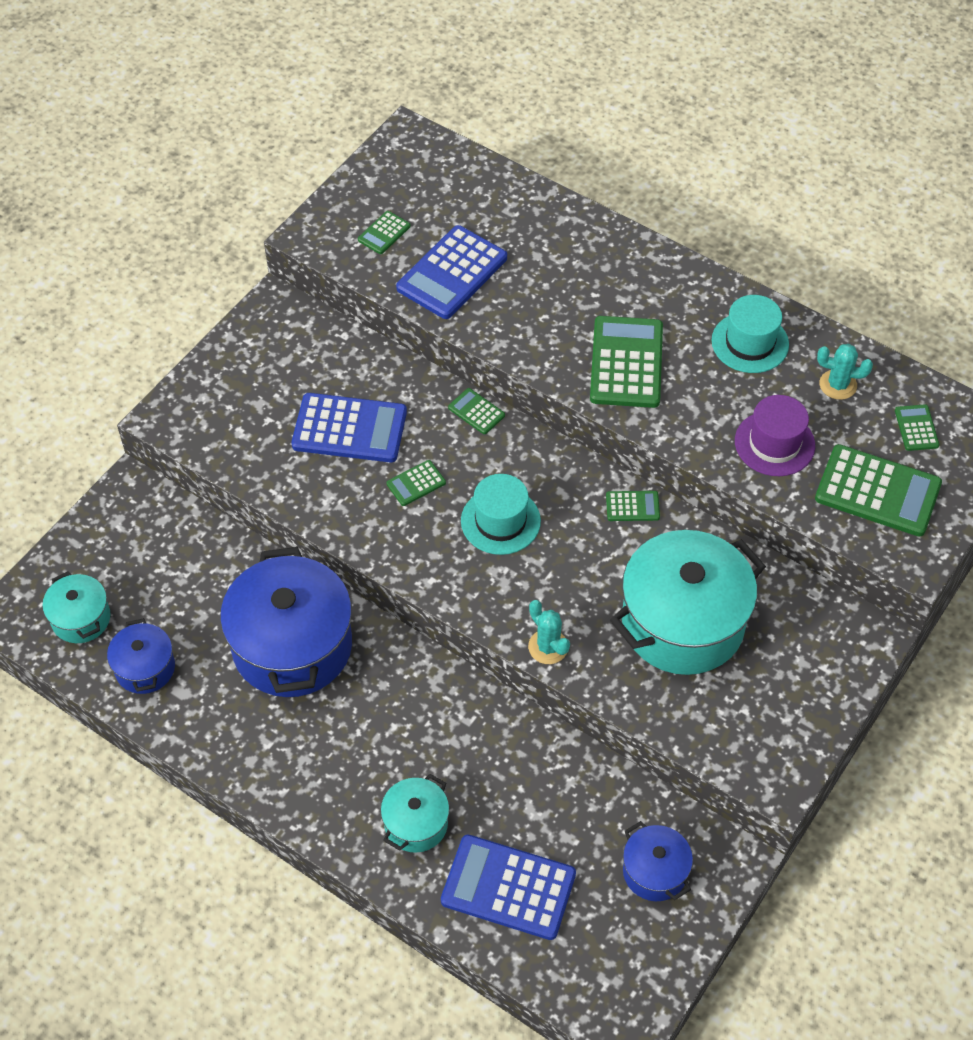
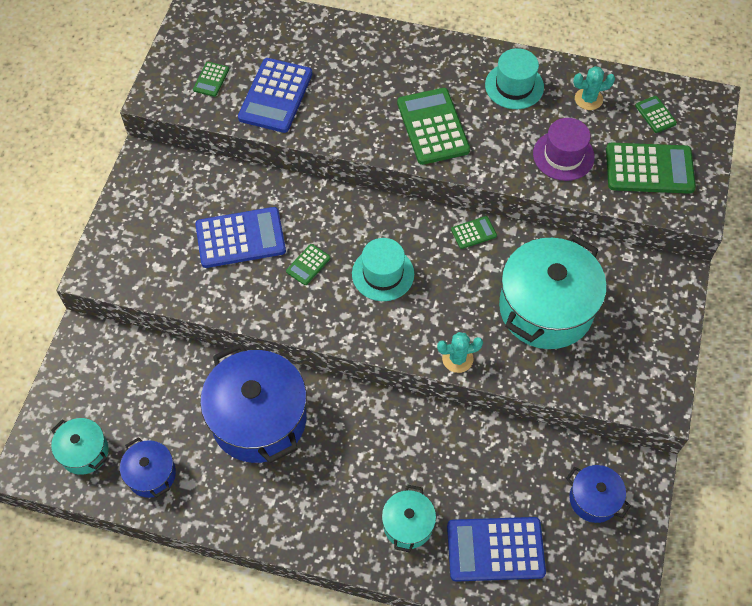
camera: 20 degrees left, 5 degrees up
green calculator [448,388,505,434] -> none
turquoise cactus [528,600,570,664] -> turquoise cactus turned 45 degrees counterclockwise [437,332,483,373]

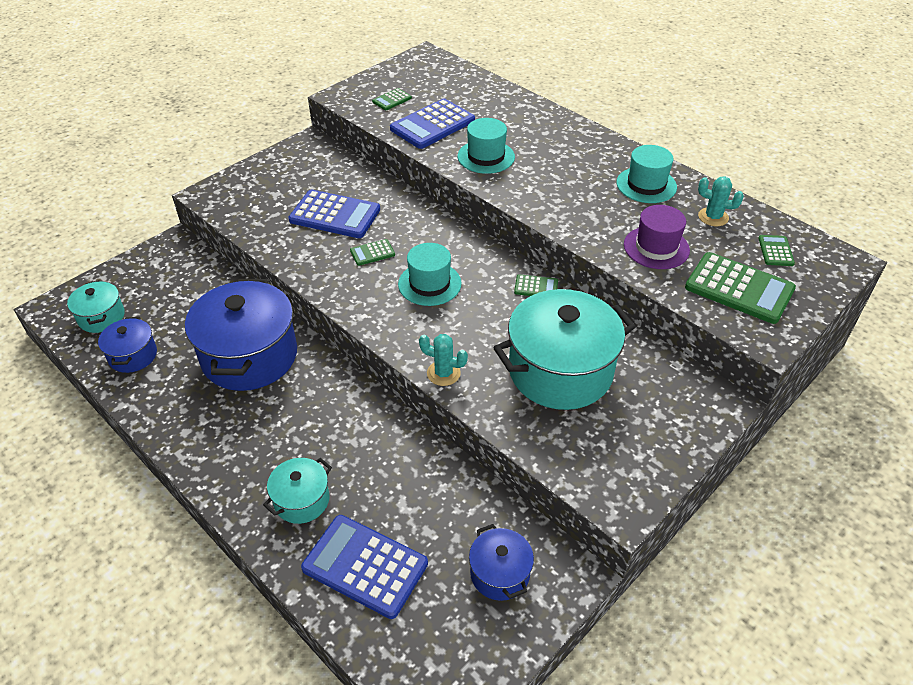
camera: 30 degrees right, 15 degrees down
green calculator [397,88,470,165] -> none
none -> turquoise hat [457,118,515,174]

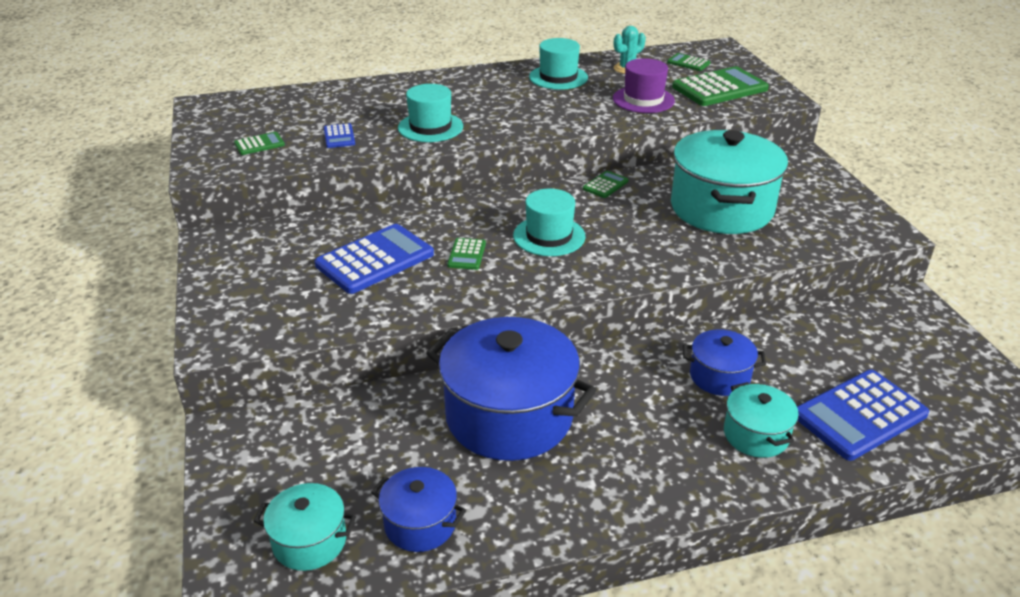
camera: 60 degrees left, 10 degrees down
green calculator [372,88,412,110] -> green calculator turned 105 degrees counterclockwise [234,132,285,155]
blue calculator [390,99,475,149] -> blue calculator [324,123,355,148], size x0.48
turquoise cactus [419,334,468,386] -> none
blue pot [469,524,534,601] -> blue pot moved to [683,329,766,396]

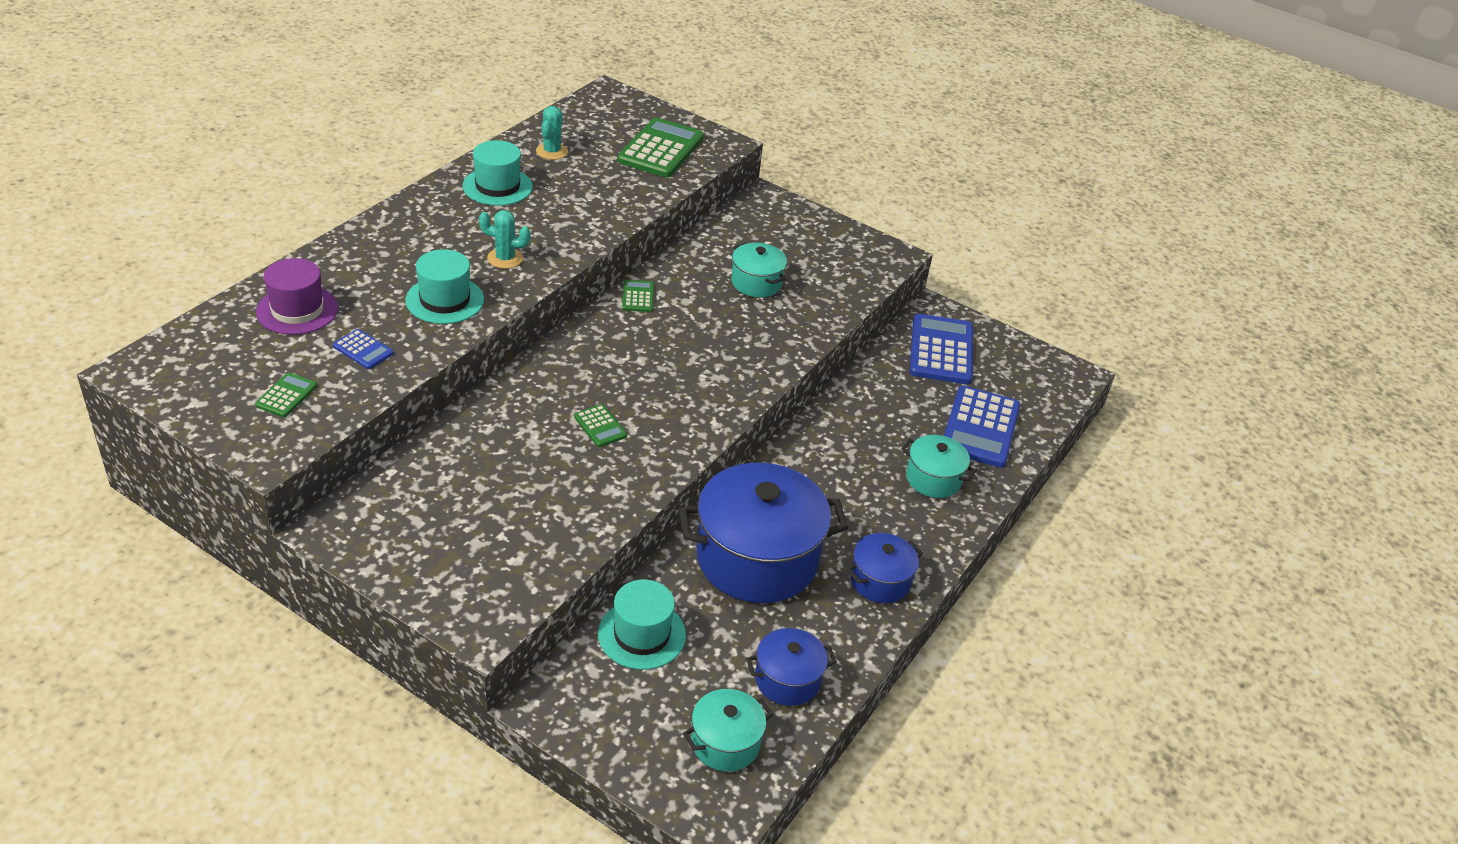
camera: 45 degrees left, 5 degrees up
blue calculator [315,224,434,294] -> blue calculator moved to [910,313,973,385]
turquoise hat [513,189,586,256] -> turquoise hat moved to [598,579,686,670]
purple hat [613,58,675,113] -> purple hat moved to [256,258,338,335]
green calculator [667,53,711,71] -> none
turquoise pot [671,130,788,234] -> turquoise pot [731,243,787,297], size x0.50
blue pot [683,329,766,396] -> blue pot moved to [847,533,923,603]
none -> turquoise cactus [479,210,530,269]

